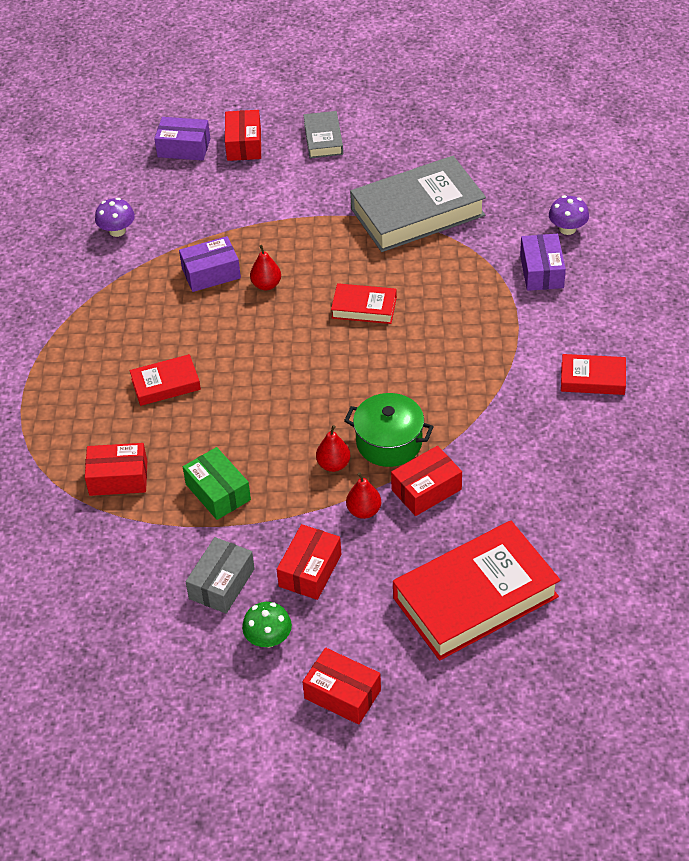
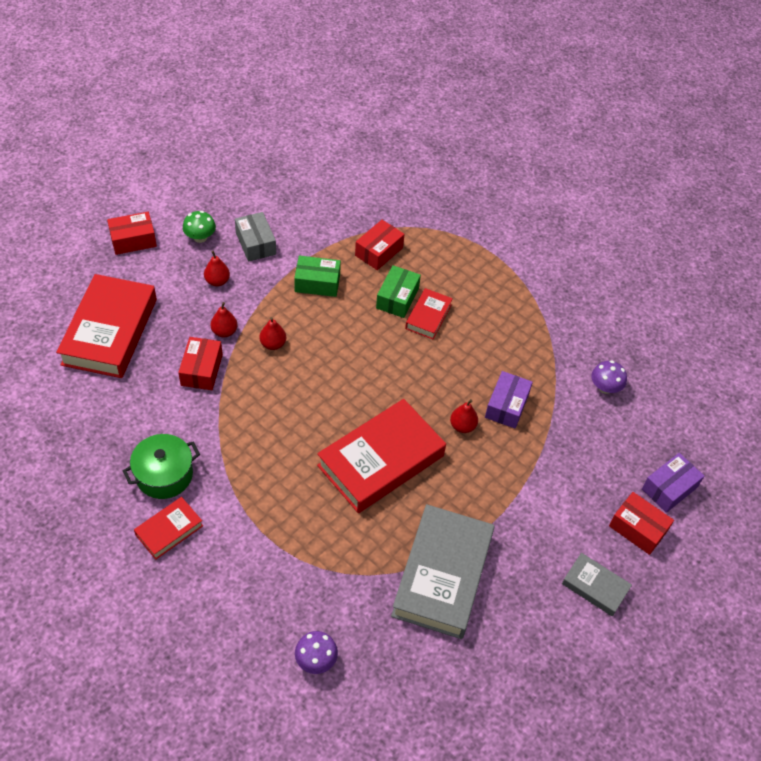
camera: 125 degrees right, 5 degrees up
red box [277,524,341,600] -> red pear [204,251,230,287]
red book [331,283,397,324] -> red book [317,399,446,513], size x2.02
green pot [344,393,434,467] -> green pot moved to [123,434,200,499]
purple box [520,234,566,291] -> none
none -> green box [376,265,421,318]

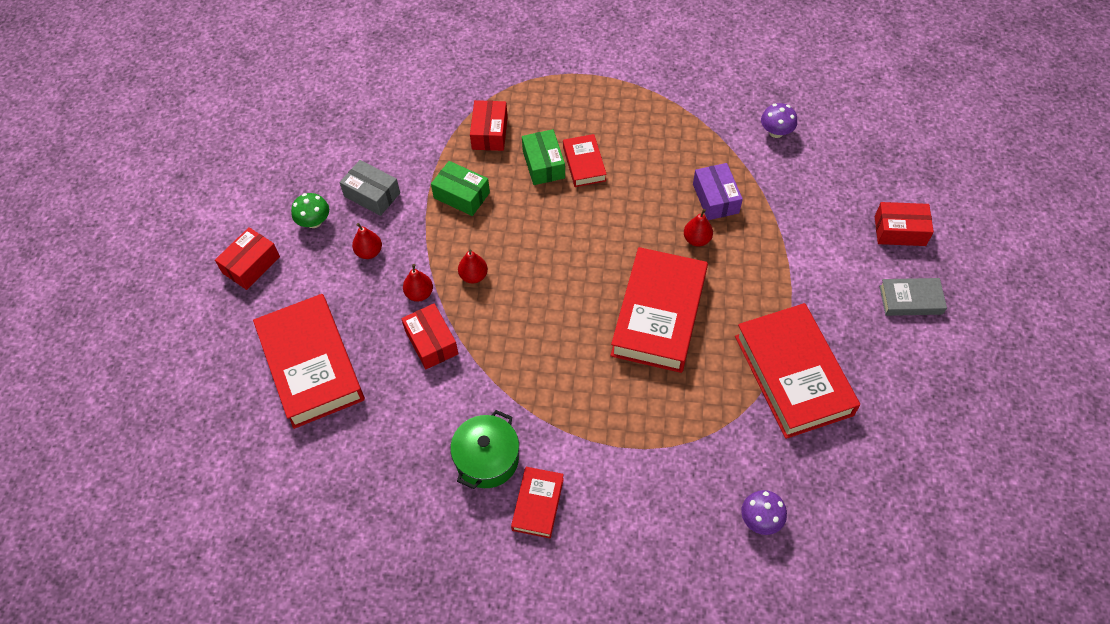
camera: 30 degrees left, 5 degrees up
green box [294,256,341,297] -> green box turned 60 degrees clockwise [431,161,490,216]
grey book [391,504,495,639] -> red book [735,303,860,439]
purple box [642,453,704,513] -> none

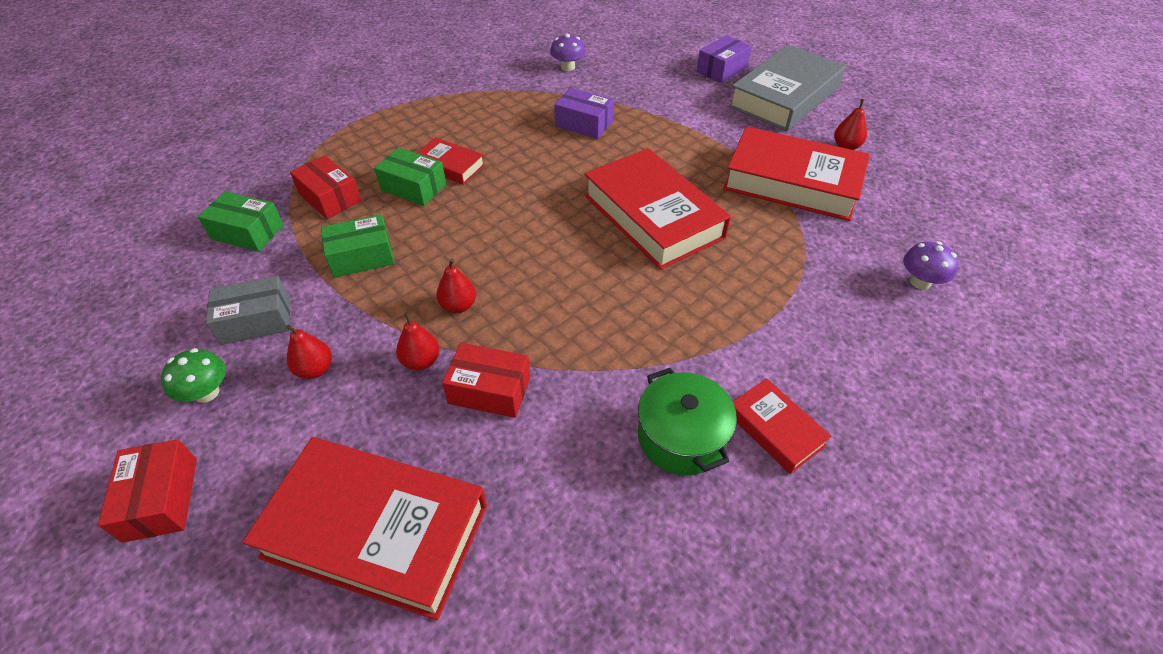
camera: 50 degrees left, 10 degrees down
red pear [684,209,713,247] -> red pear moved to [834,99,867,150]
red box [875,202,934,246] -> purple box [697,35,752,83]
grey book [879,278,947,316] -> grey book [728,45,846,131], size x2.02
none -> green box [198,191,284,252]

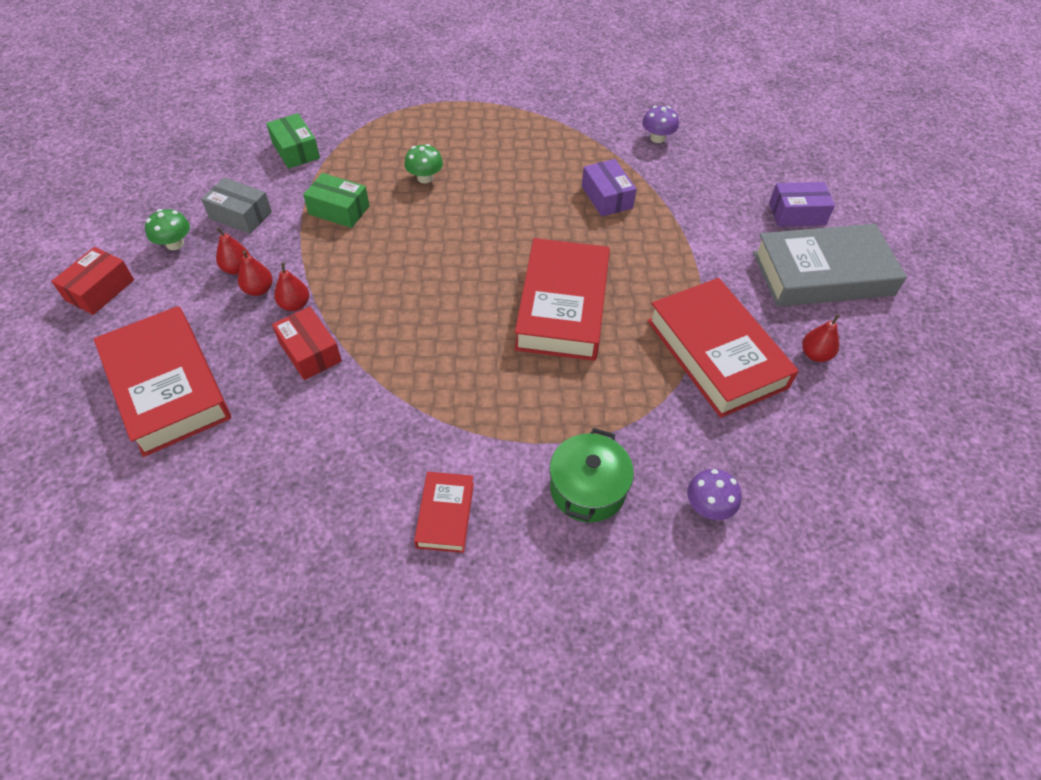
camera: 40 degrees right, 5 degrees up
red box [290,155,361,219] -> none
green box [374,147,446,206] -> green mushroom [404,144,443,183]
red book [417,137,485,185] -> none
red pear [436,259,476,313] -> red pear moved to [238,250,273,296]
green pot [638,368,737,476] -> green pot moved to [550,428,634,522]

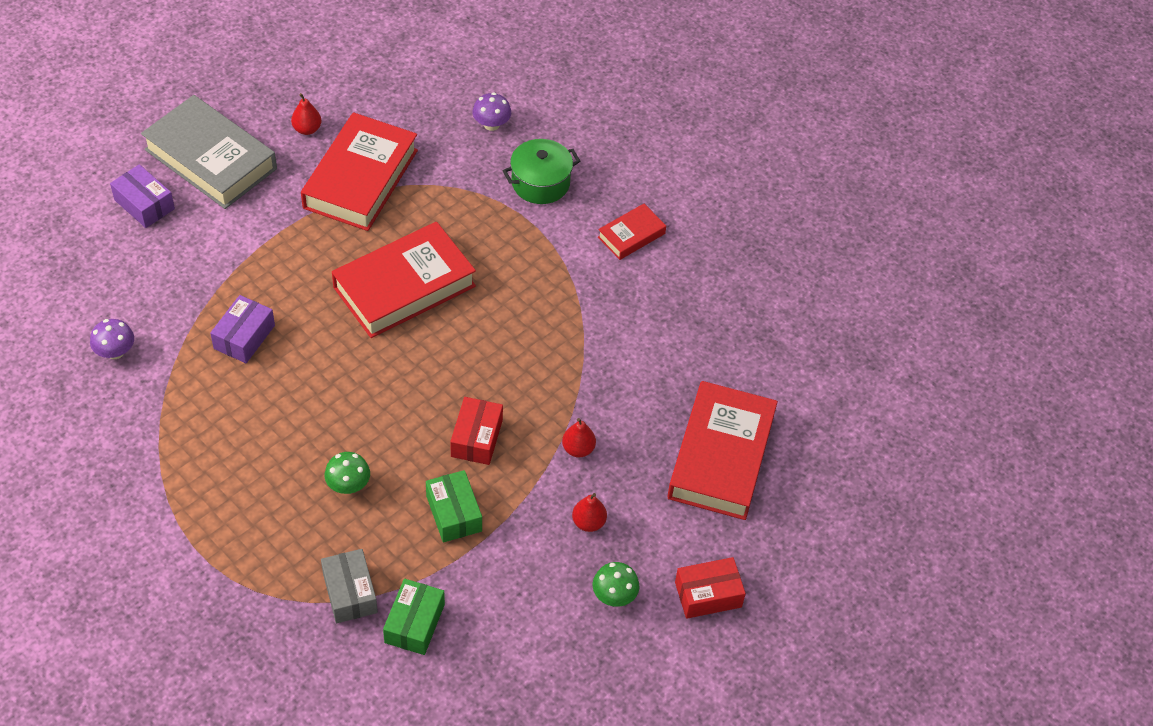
camera: 135 degrees left, 0 degrees up
grey box [201,177,272,234] -> grey box moved to [321,549,378,623]
red pear [238,250,273,296] -> none
red box [272,306,342,380] -> red box moved to [450,397,503,465]

